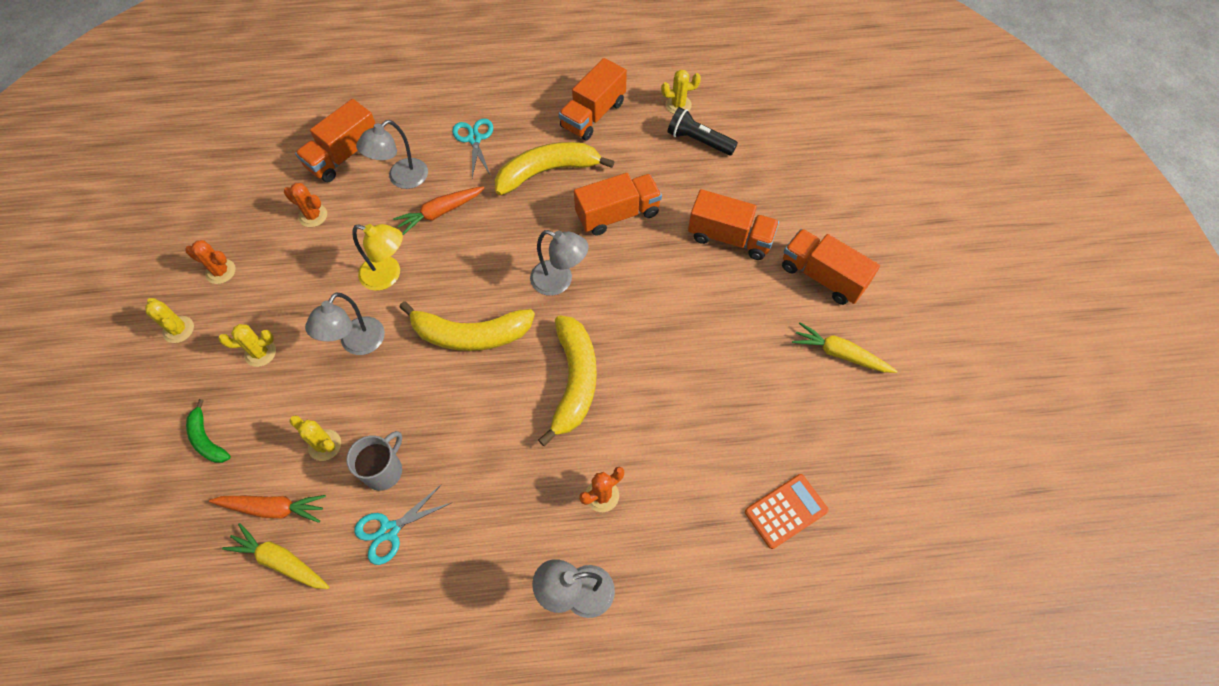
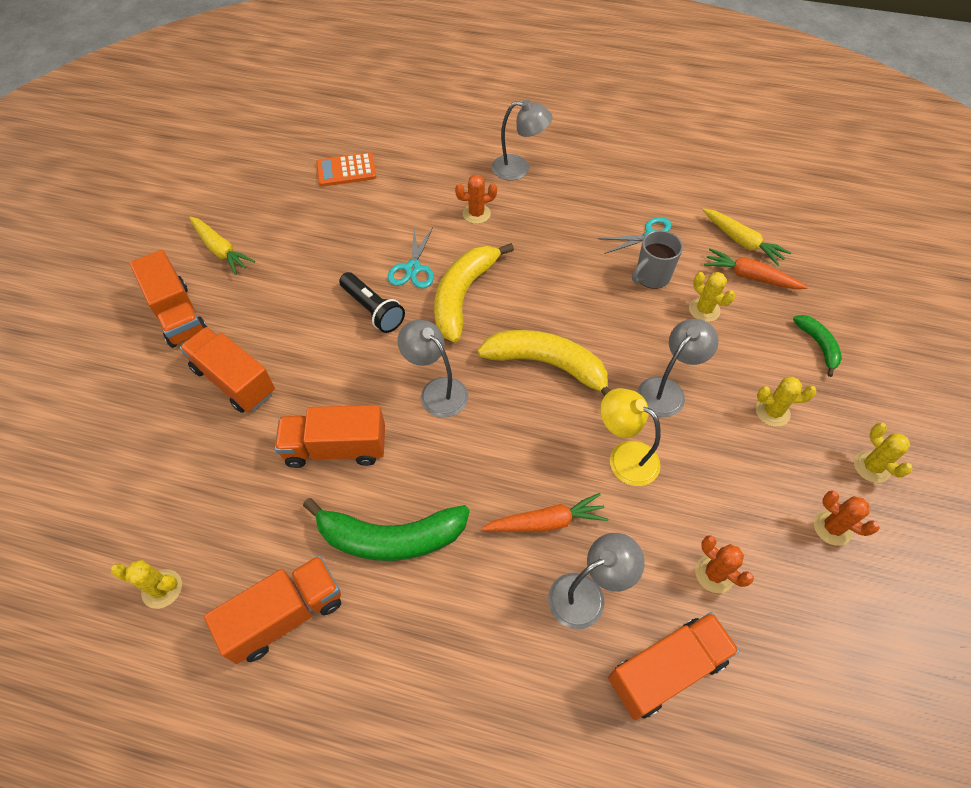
camera: 160 degrees left, 5 degrees down
turquoise scissors [452,118,493,178] -> turquoise scissors moved to [388,227,434,288]
yellow banana [495,142,615,195] -> green banana [303,498,470,561]
black flashlight [667,107,738,155] -> black flashlight moved to [339,272,405,333]

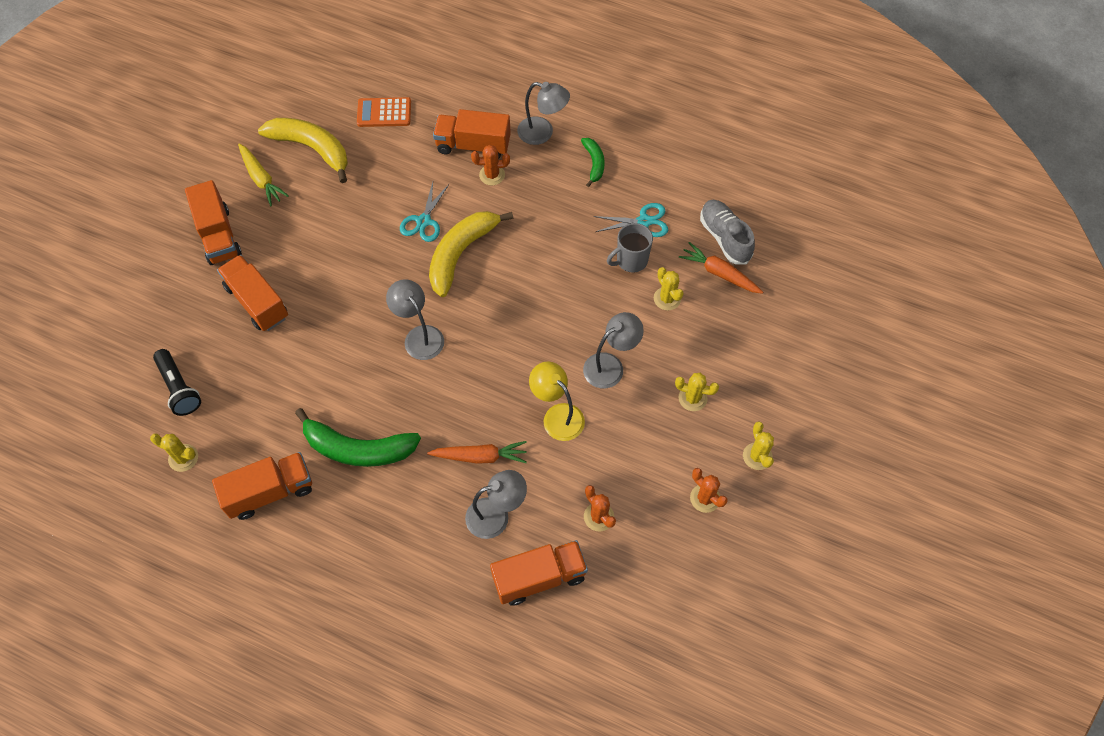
camera: 10 degrees right, 5 degrees up
orange truck [275,405,385,468] -> orange truck moved to [433,109,511,158]
black flashlight [339,272,405,333] -> black flashlight moved to [153,349,201,416]
yellow banana [477,330,610,396] -> yellow banana moved to [258,118,348,183]
yellow carrot [702,208,791,266] -> grey shoe [700,200,755,265]
green banana [793,315,842,377] -> green banana moved to [581,138,604,187]

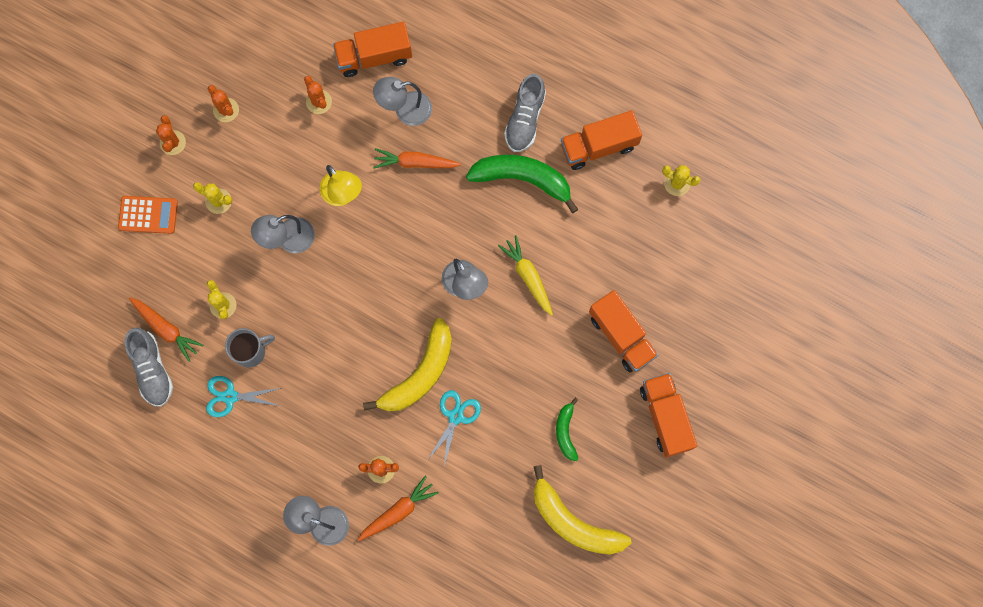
camera: 175 degrees left, 15 degrees up
black flashlight [153,349,201,416] -> none
yellow carrot [238,144,289,206] -> yellow carrot moved to [498,235,553,316]
orange calculator [357,97,411,127] -> orange calculator moved to [118,196,178,234]
orange truck [433,109,511,158] -> orange carrot [358,476,439,541]
green banana [581,138,604,187] -> green banana moved to [556,398,578,461]
yellow cactus [743,421,774,470] -> orange cactus [156,115,186,155]
none -> grey shoe [504,74,546,152]

